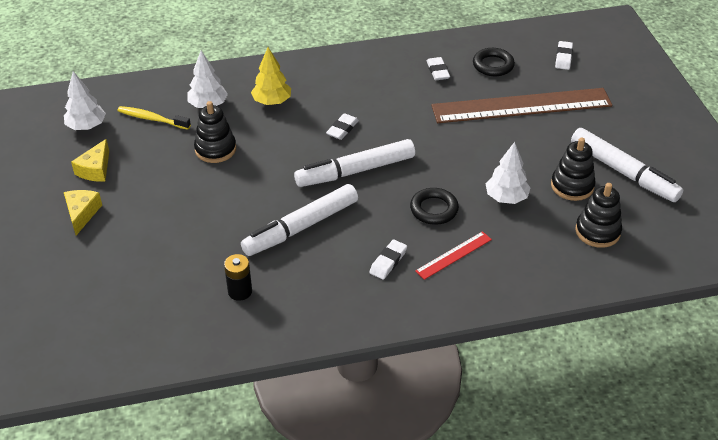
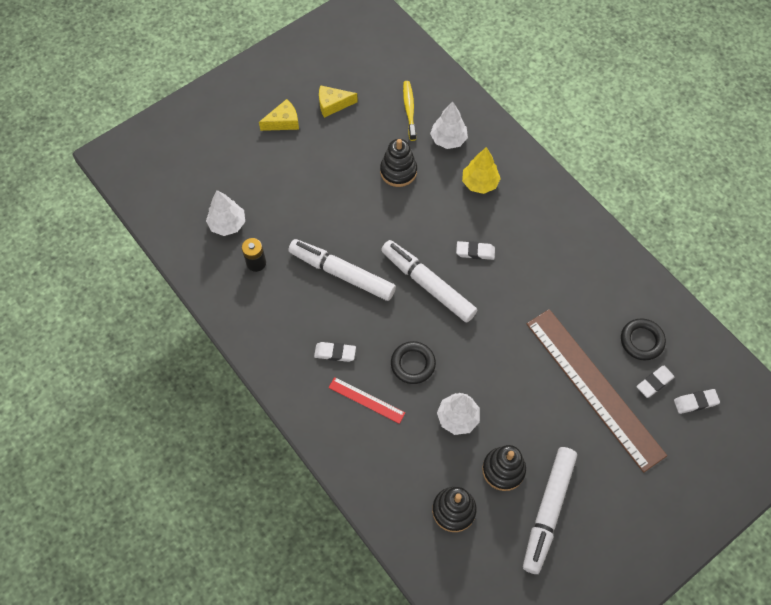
camera: 65 degrees right, 20 degrees up
white tree [64,71,106,130] -> white tree moved to [206,190,245,236]
white eraser [427,57,450,80] -> white eraser moved to [637,366,675,398]

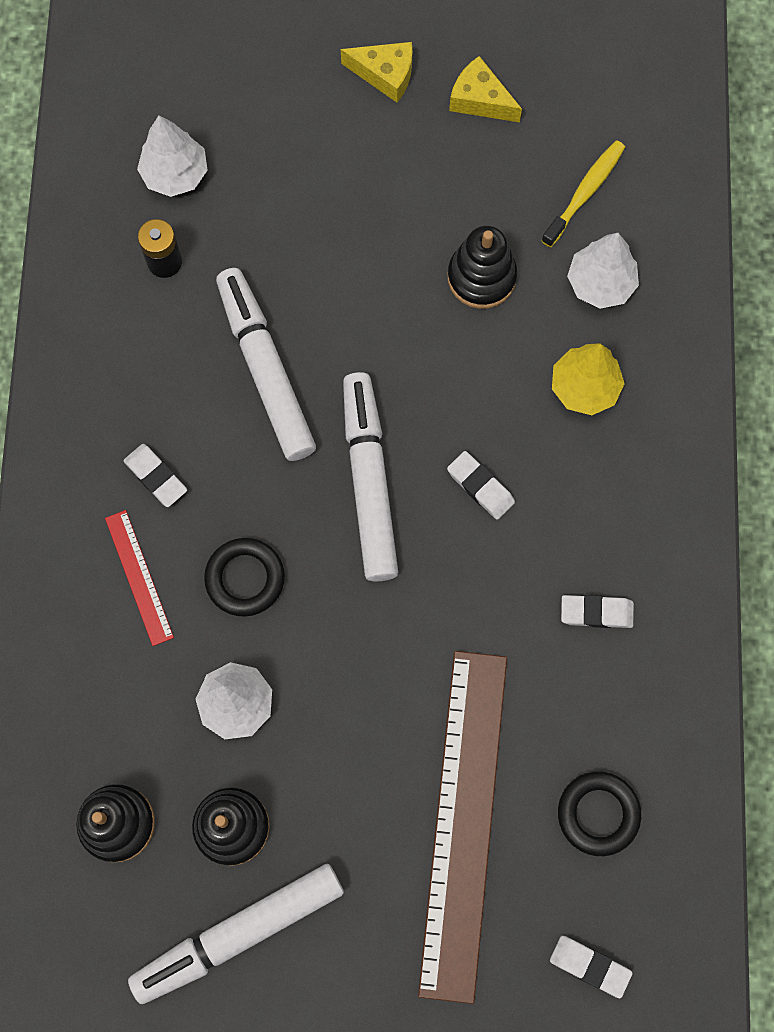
camera: 40 degrees right, 10 degrees up
white eraser [637,366,675,398] -> white eraser moved to [561,595,634,628]

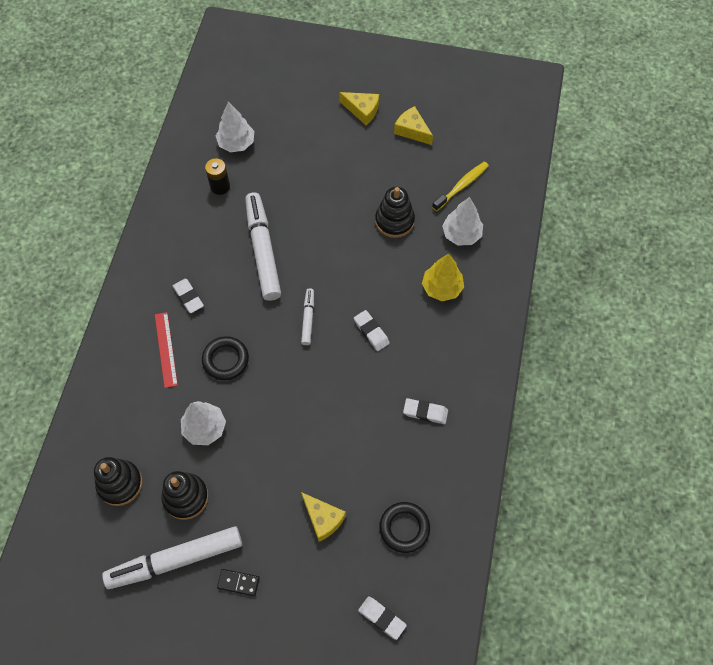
camera: 10 degrees right, 10 degrees down
white marker [343,372,398,581] -> white marker [301,288,314,345], size x0.49
brown ruler [418,651,507,1004] -> yellow cheese [301,492,346,542]
none -> black domino [217,569,260,596]

